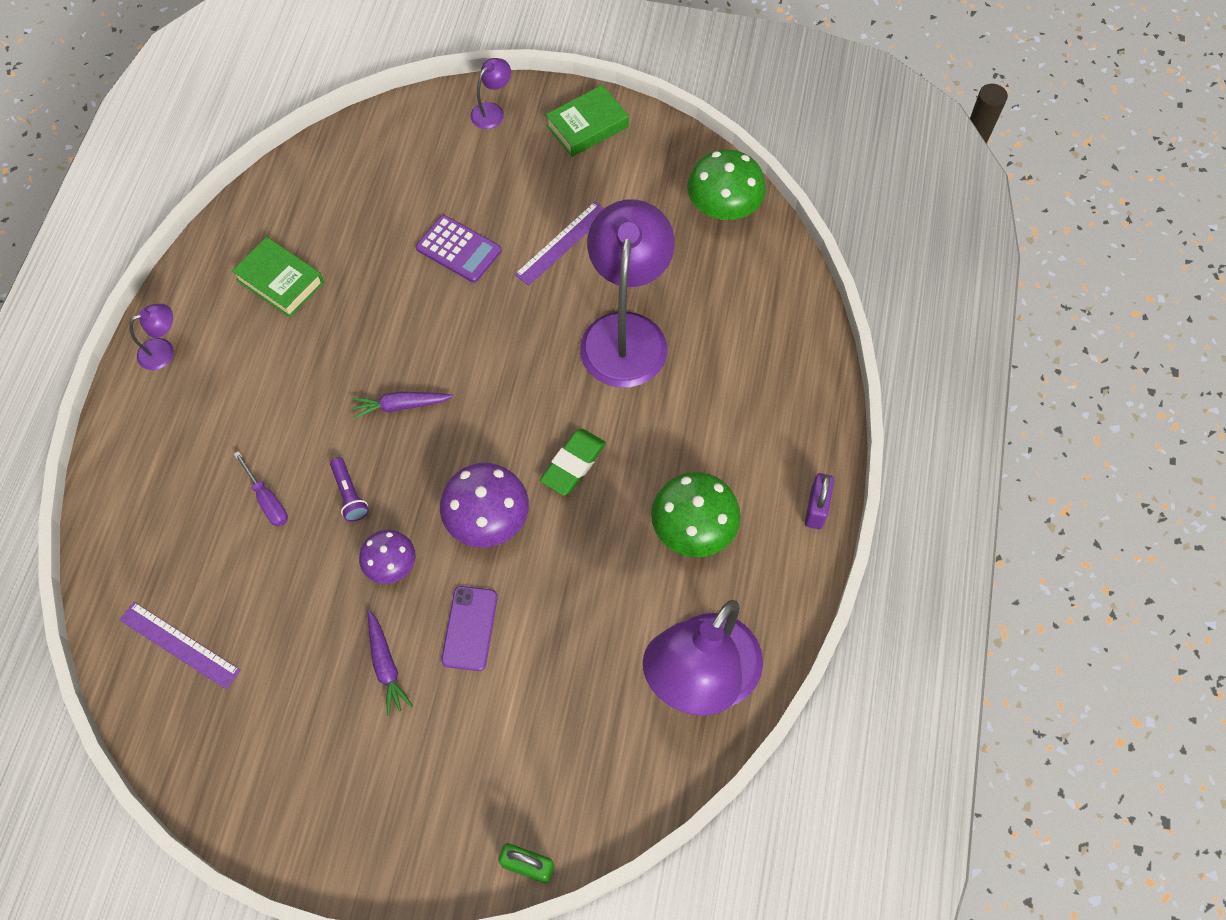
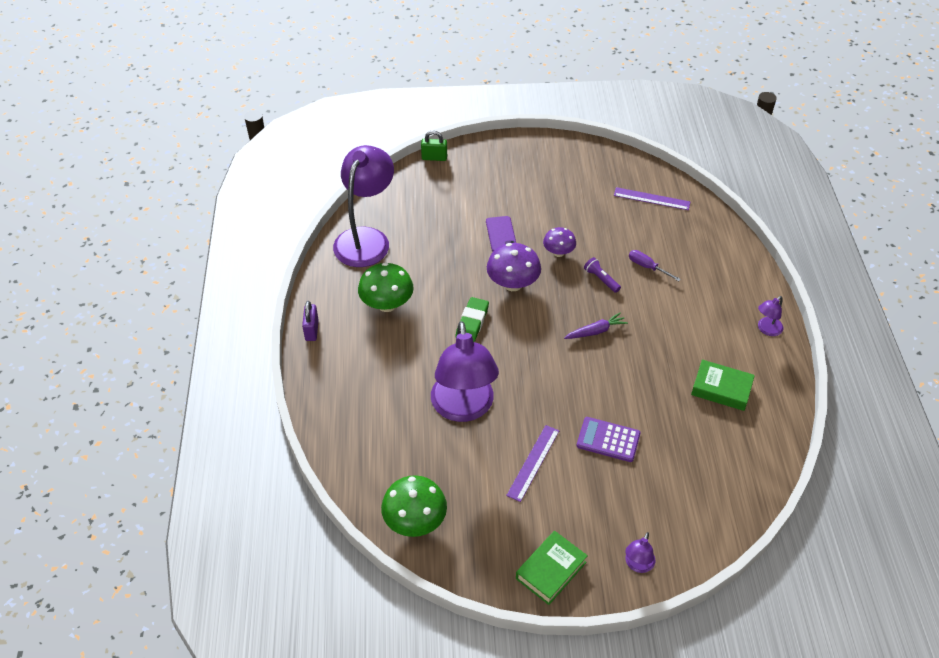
camera: 165 degrees right, 15 degrees down
purple carrot [368,610,413,716] -> none

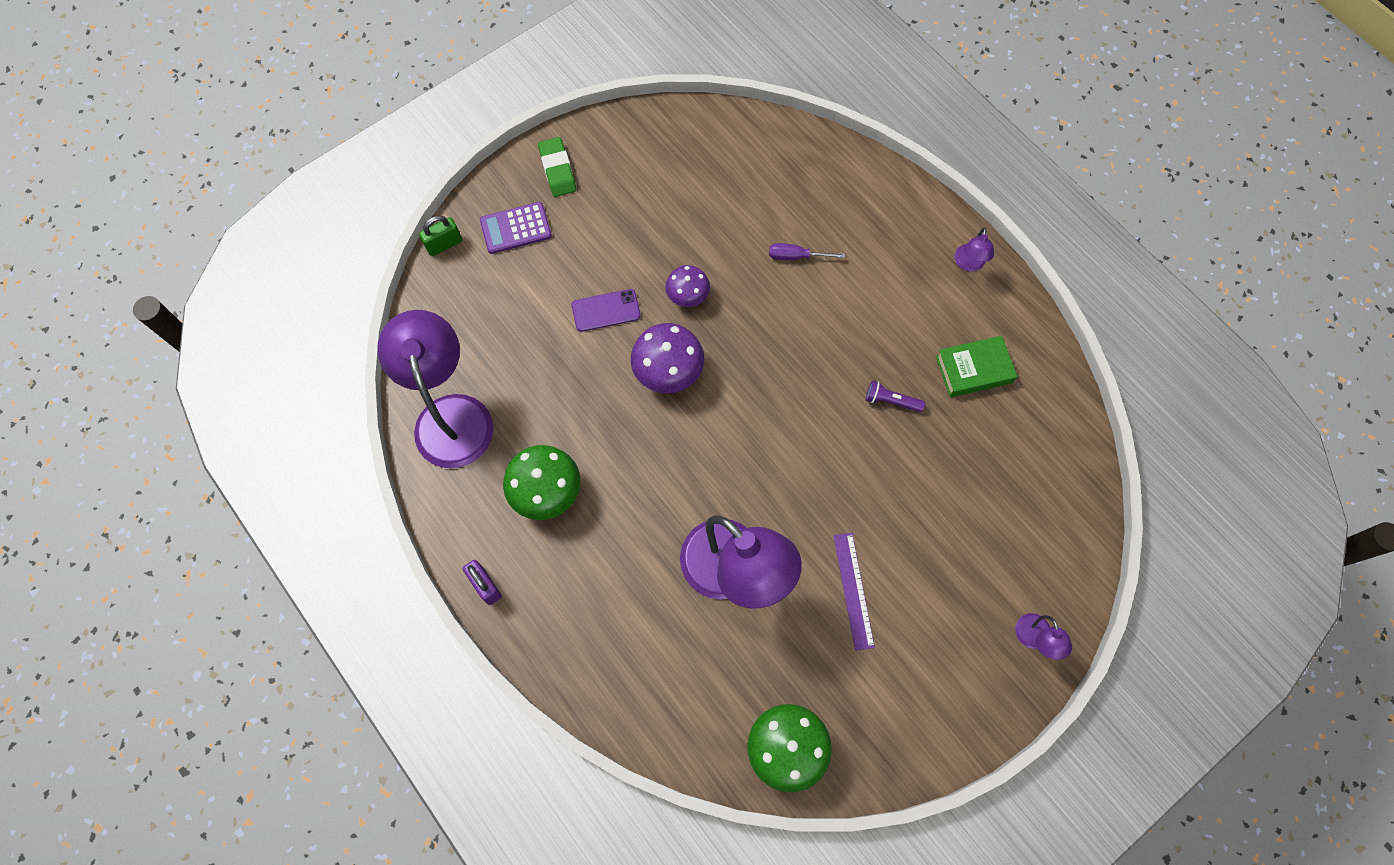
camera: 35 degrees left, 20 degrees up
green eraser [456,297,489,342] -> green eraser moved to [538,137,576,197]
purple phone [486,216,516,252] -> purple phone turned 60 degrees counterclockwise [572,289,641,332]
green book [516,531,588,605] -> none
purple carrot [564,312,628,339] -> none
purple calculator [577,417,640,462] -> purple calculator moved to [480,202,552,254]
purple flashlight [584,257,621,293] -> purple flashlight moved to [866,381,925,412]
purple ruler [614,187,690,210] -> none

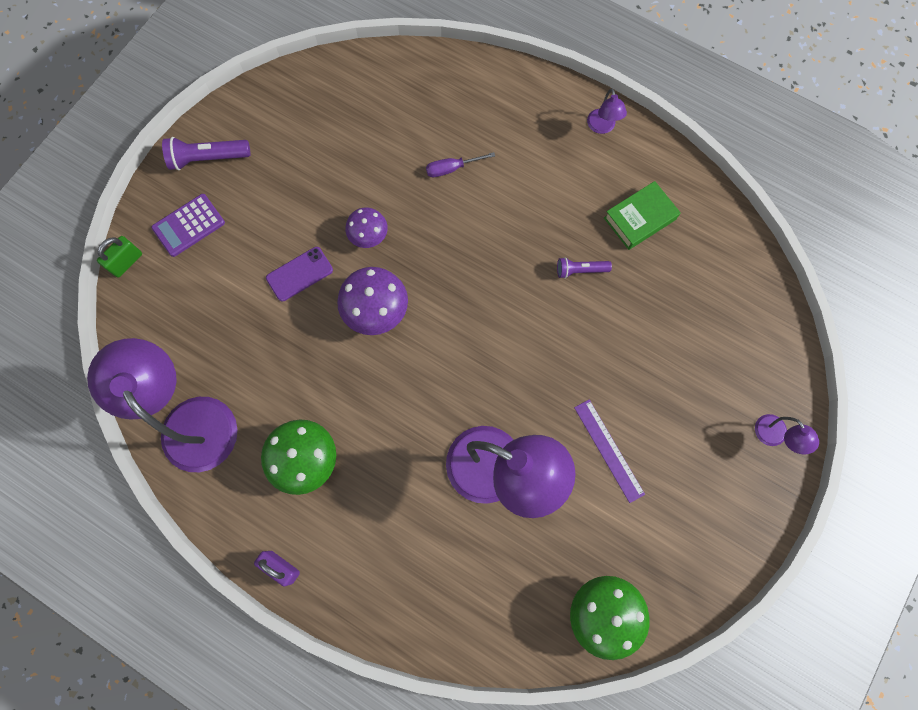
camera: 20 degrees left, 5 degrees up
green eraser [538,137,576,197] -> purple flashlight [162,137,251,170]

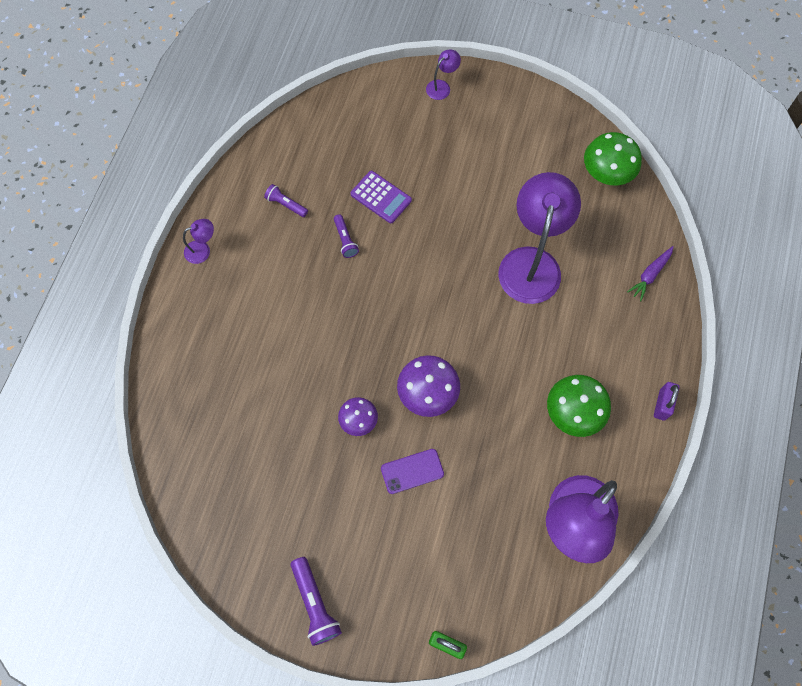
camera: 105 degrees left, 5 degrees down
purple calculator [151,194,225,257] -> purple calculator moved to [350,171,412,223]
purple phone [266,247,333,302] -> purple phone turned 60 degrees counterclockwise [381,449,444,494]
purple screwdriver [426,152,495,177] -> none
purple ruler [574,400,645,503] -> none
green book [604,181,681,250] -> purple flashlight [264,184,308,217]
none -> purple carrot [627,246,674,301]

